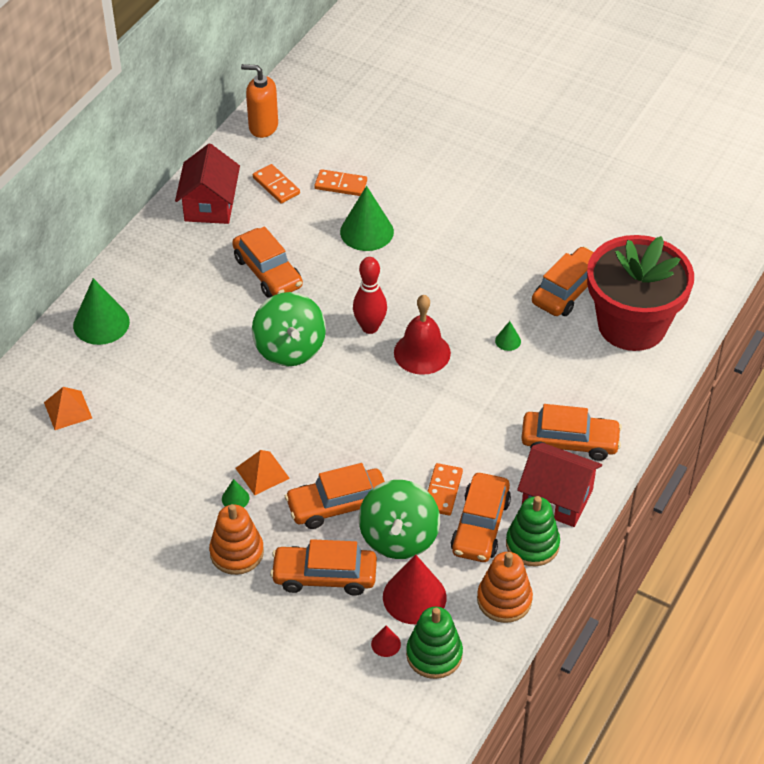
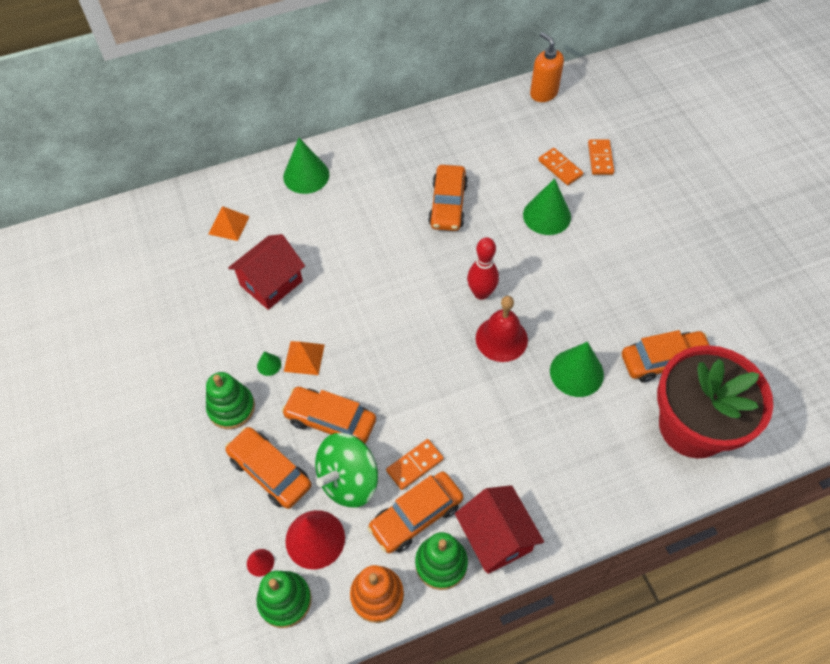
camera: 40 degrees right, 10 degrees up
red house [175,144,240,224] -> red house moved to [228,234,305,310]
orange stacking toy [209,504,264,575] -> green stacking toy [206,372,255,429]
green spinning top [252,292,326,367] -> none
orange domino [253,164,300,204] -> orange domino moved to [588,139,614,175]
green cone [495,321,521,351] -> green cone [550,342,604,397], size x2.20
orange car [521,404,622,461] -> none

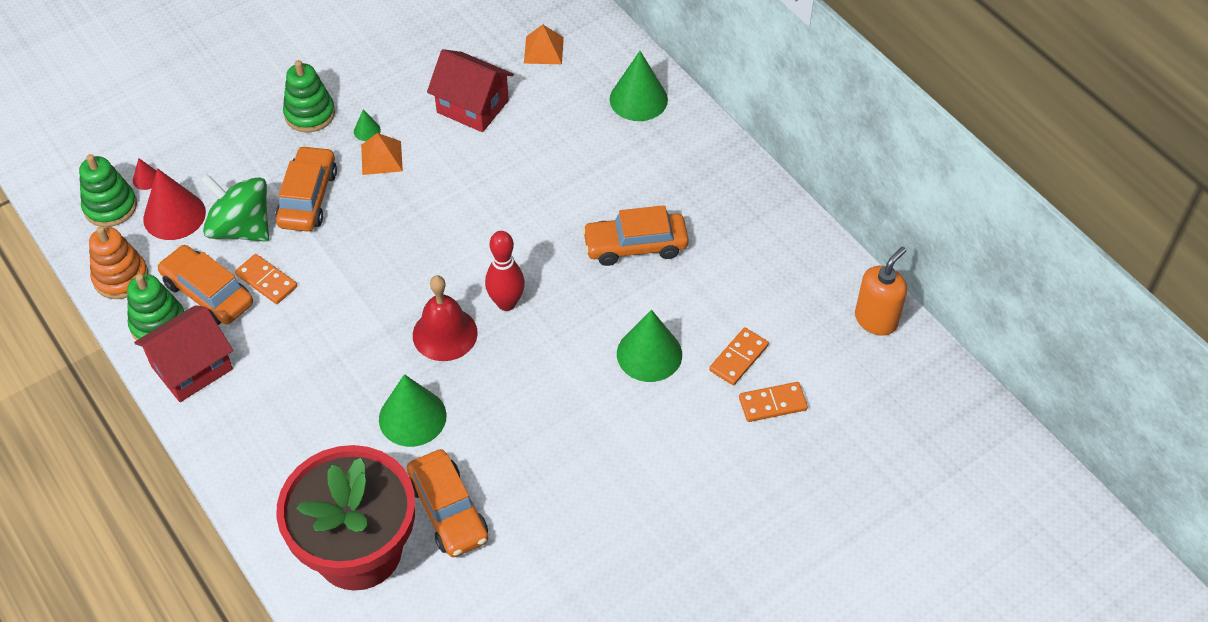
camera: 75 degrees right, 5 degrees down
orange car [225,427,311,509] -> none

